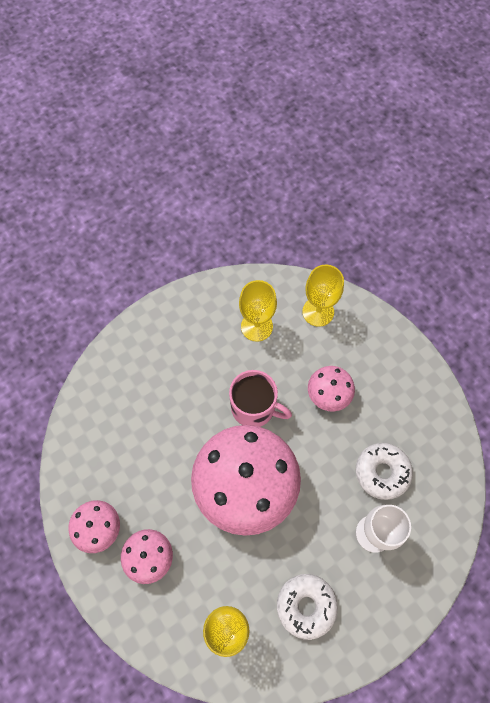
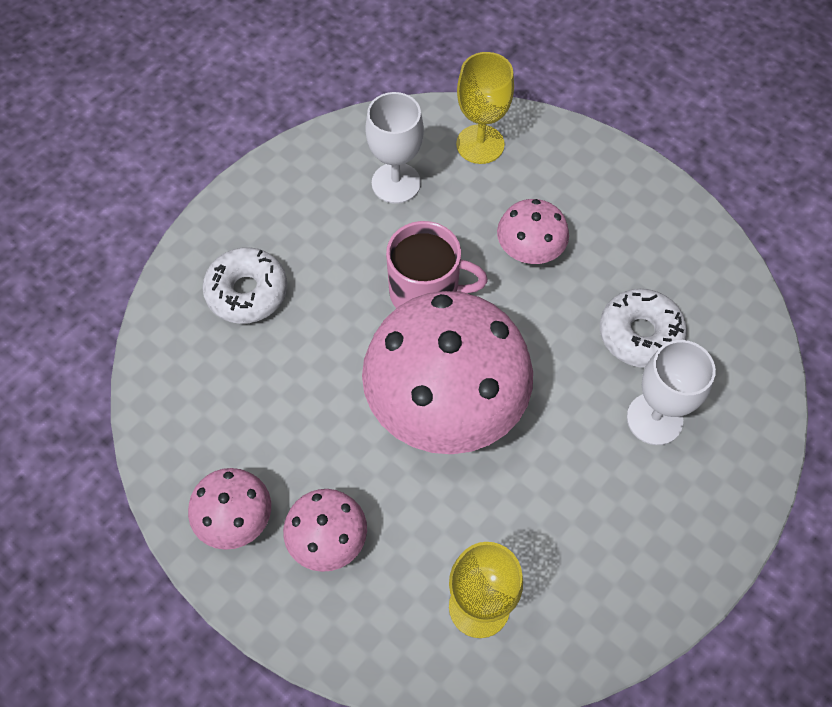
camera: 15 degrees left, 5 degrees down
yellow goblet [239,280,277,342] -> white goblet [365,92,424,204]
white donut [277,574,338,640] -> white donut moved to [202,247,287,324]

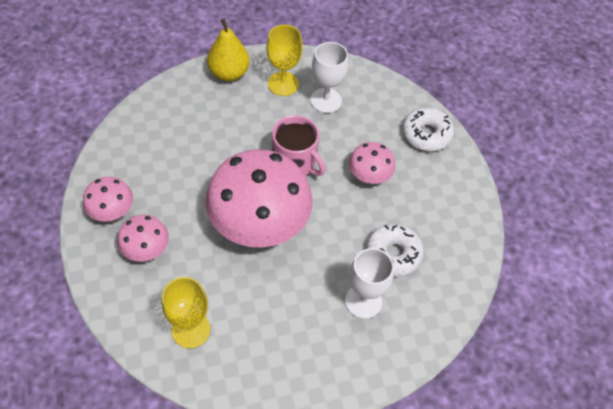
camera: 30 degrees right, 5 degrees down
white donut [202,247,287,324] -> white donut moved to [402,107,454,151]
yellow goblet [456,52,514,164] -> yellow goblet moved to [266,25,303,96]
none -> yellow pear [207,19,250,81]

